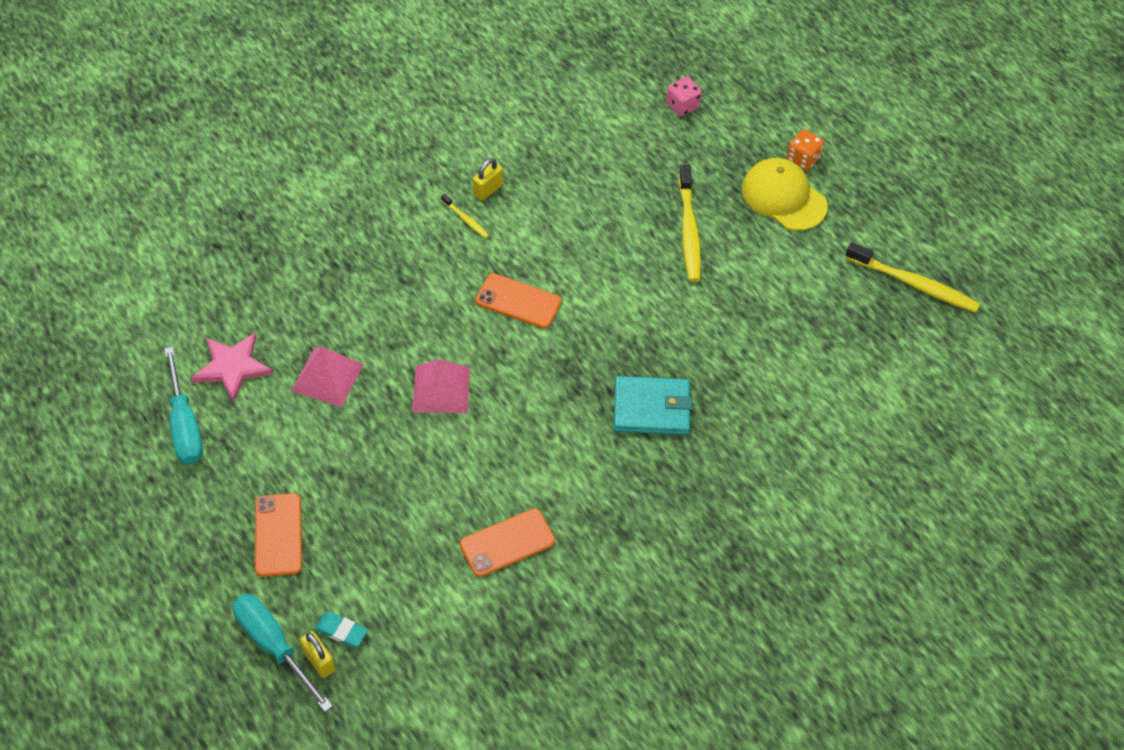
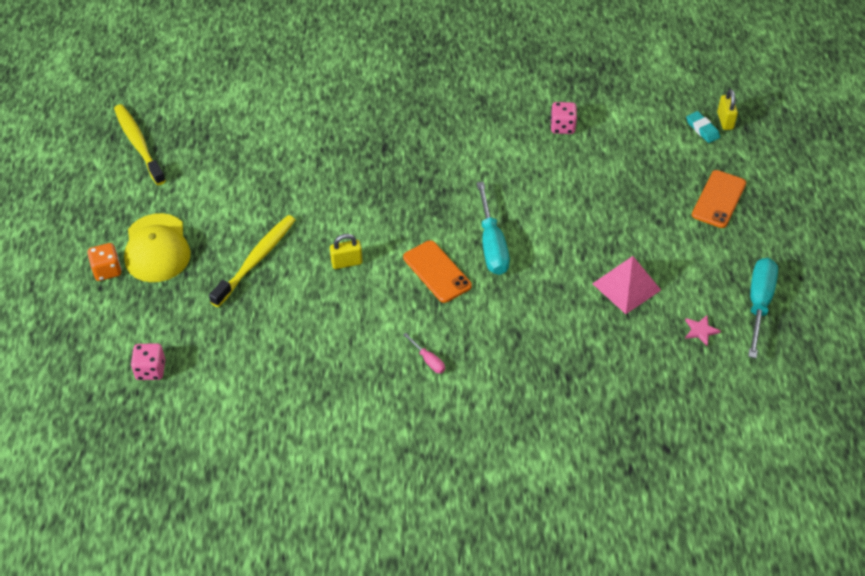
camera: 145 degrees left, 5 degrees down
pink star [191,333,273,403] -> pink star [685,315,721,346], size x0.50
turquoise screwdriver [233,594,333,712] -> turquoise screwdriver moved to [477,182,510,275]
pink pyramid [412,359,470,413] -> none
yellow toothbrush [441,194,489,239] -> pink screwdriver [403,333,445,373]
orange phone [460,508,555,577] -> pink dice [550,102,577,134]
yellow padlock [473,158,503,201] -> yellow padlock moved to [330,234,362,269]
turquoise wallet [614,376,692,435] -> none

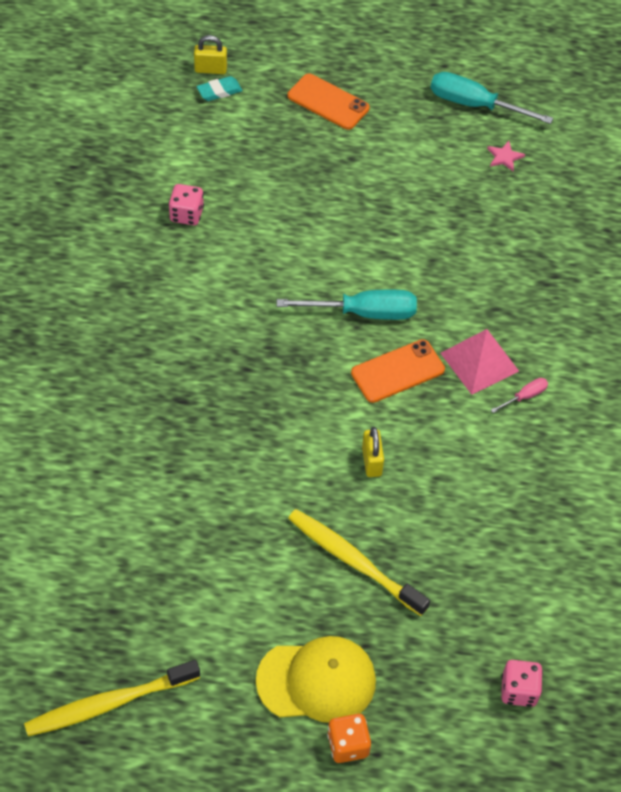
camera: 85 degrees left, 5 degrees up
pink pyramid [592,256,661,314] -> pink pyramid moved to [440,329,519,395]

